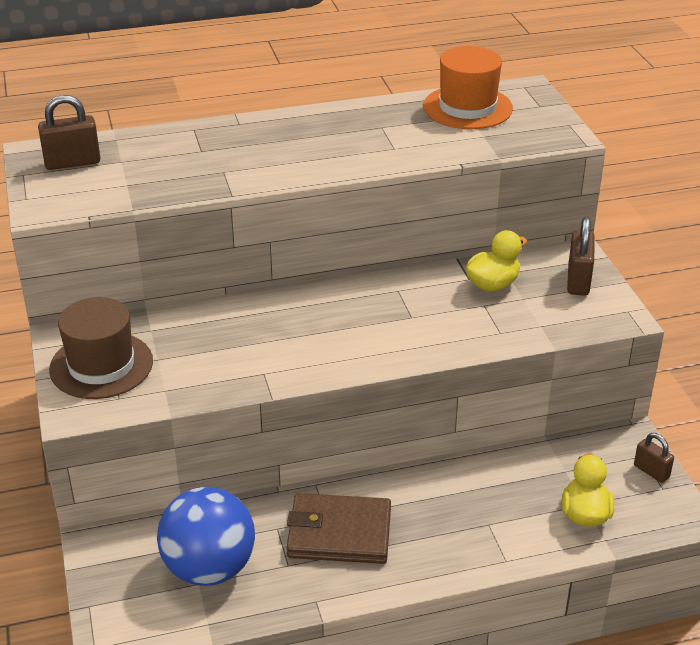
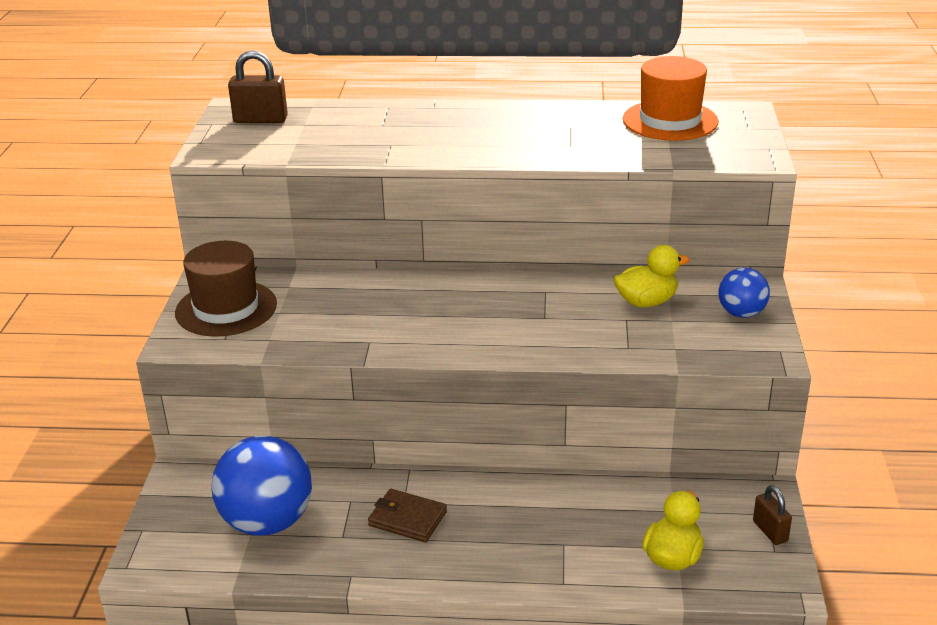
camera: 20 degrees right, 5 degrees down
brown wallet [287,493,391,564] -> brown wallet [368,489,447,542], size x0.63
brown padlock [567,217,595,296] -> blue ball [719,268,770,318]

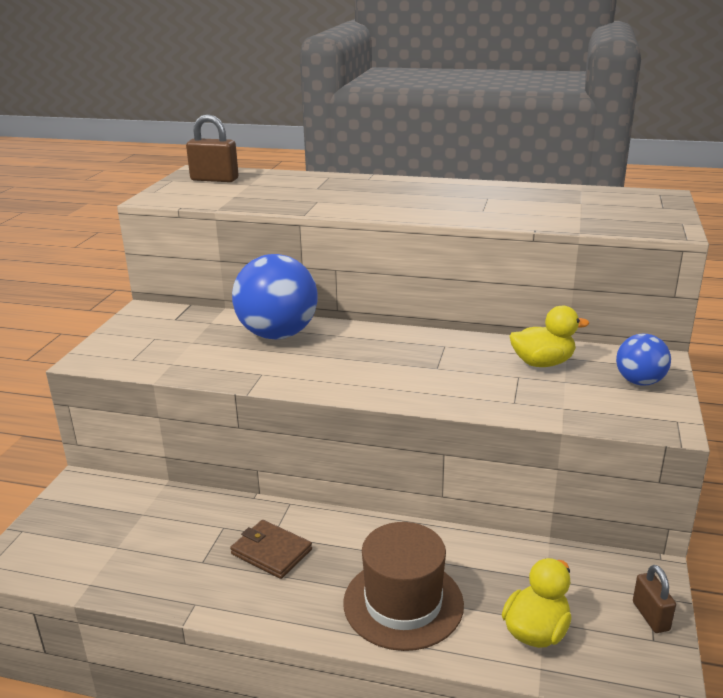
camera: 10 degrees right, 5 degrees down
brown hat [175,241,277,337] -> brown hat moved to [343,522,464,651]
blue ball [211,436,312,536] -> blue ball moved to [232,254,318,339]
orange hat [623,56,719,141] -> none

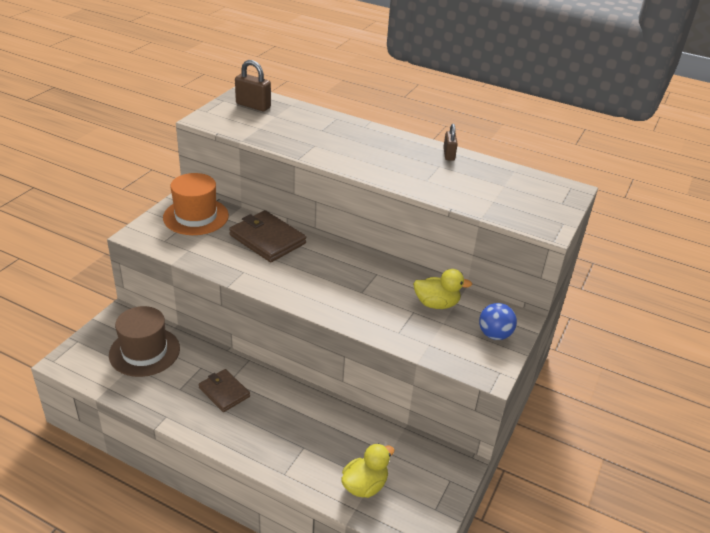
camera: 10 degrees right, 10 degrees up
blue ball [232,254,318,339] -> brown wallet [229,210,306,262]
brown hat [343,522,464,651] -> brown hat moved to [109,306,180,377]
brown padlock [633,565,676,633] -> brown padlock moved to [443,124,458,161]
none -> orange hat [163,173,229,235]

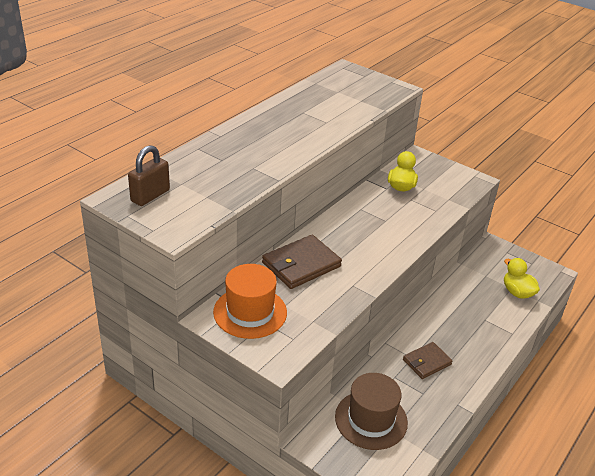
camera: 80 degrees left, 0 degrees up
brown padlock [443,124,458,161] -> none
blue ball [479,303,517,340] -> none

